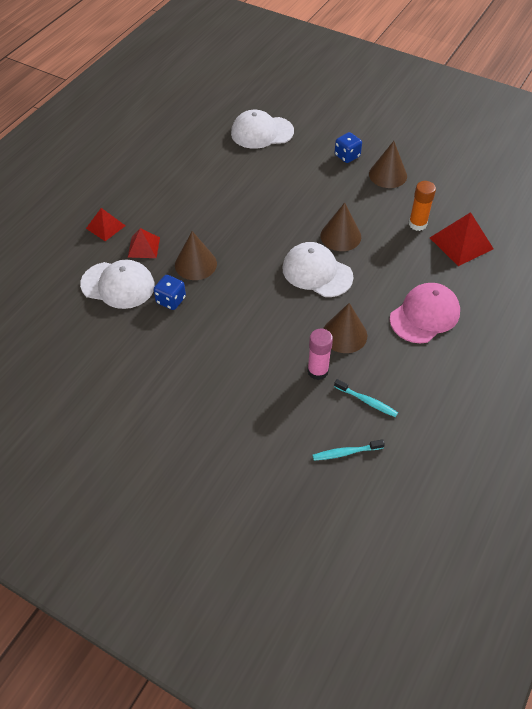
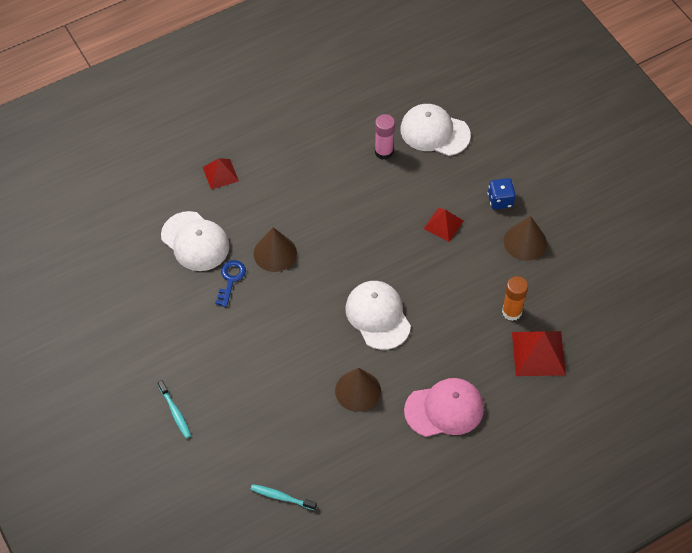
camera: 30 degrees right, 5 degrees up
red pyramid [128,228,160,258] -> red pyramid moved to [423,208,464,242]
blue dice [154,275,186,310] -> blue key [215,260,246,307]
pink glue stick [307,329,333,380] -> pink glue stick moved to [375,114,395,160]
brown cone [320,203,361,251] -> none
turquoise toothbrush [334,379,398,417] -> turquoise toothbrush moved to [158,380,191,438]

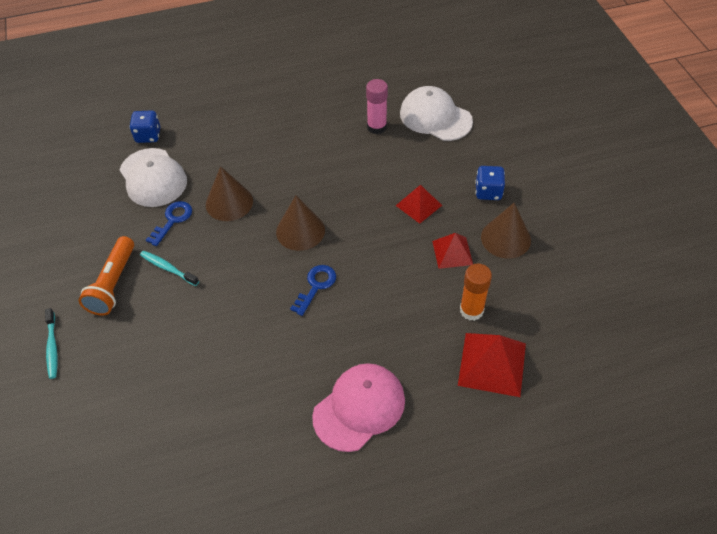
camera: 15 degrees right, 5 degrees down
red pyramid [203,158,239,190] -> red pyramid moved to [432,233,473,269]
turquoise toothbrush [251,484,317,510] -> turquoise toothbrush moved to [140,251,199,286]
brown cone [335,368,381,412] -> brown cone moved to [276,196,325,251]
white cap [345,281,411,350] -> blue key [290,265,336,316]
pink cap [404,378,484,437] -> pink cap turned 45 degrees counterclockwise [312,363,405,452]
none -> orange flashlight [79,236,134,316]
none -> blue dice [129,110,160,143]

